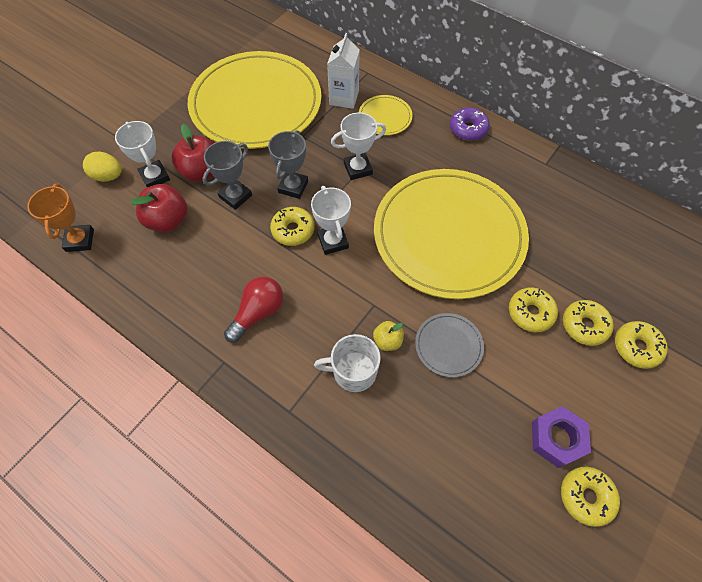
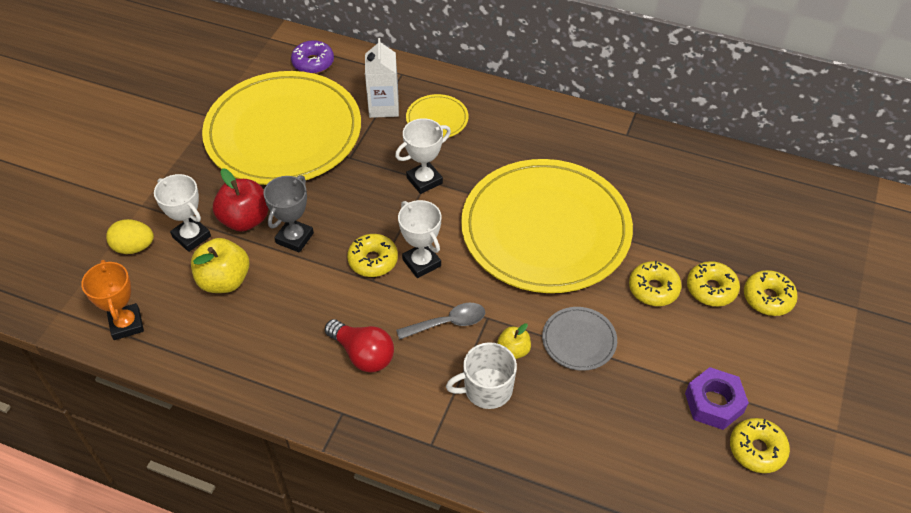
camera: 15 degrees left, 10 degrees down
red apple [131,184,188,232] -> yellow apple [191,238,249,293]
red light bulb [224,277,283,343] -> red light bulb turned 105 degrees clockwise [325,319,394,372]
grey trophy [268,130,308,199] -> none
purple donut [450,108,490,141] -> purple donut moved to [291,40,334,74]
none -> grey spoon [396,303,485,340]

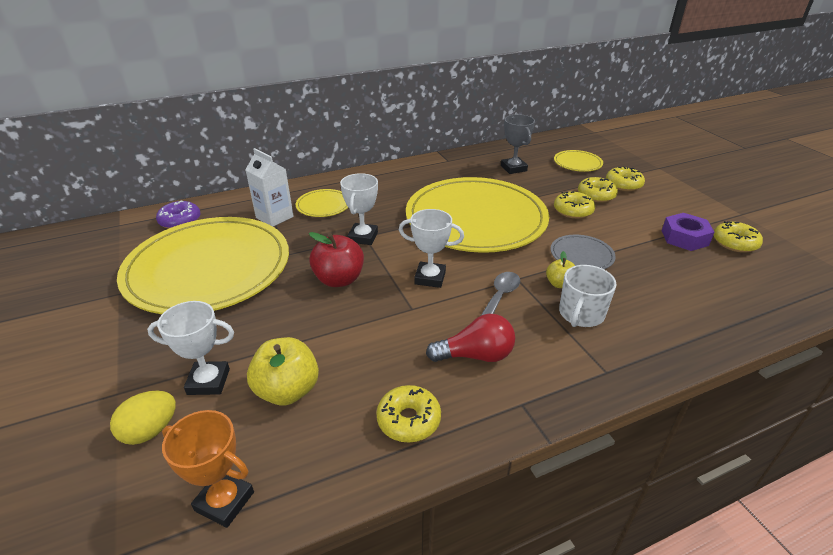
camera: 45 degrees left, 15 degrees down
red apple [213,168,269,232] -> red apple moved to [309,232,364,287]
grey trophy [264,175,314,253] -> grey trophy moved to [501,114,535,174]
yellow donut [347,234,398,277] -> yellow donut moved to [376,385,441,443]
none -> yellow plate [554,150,603,172]

